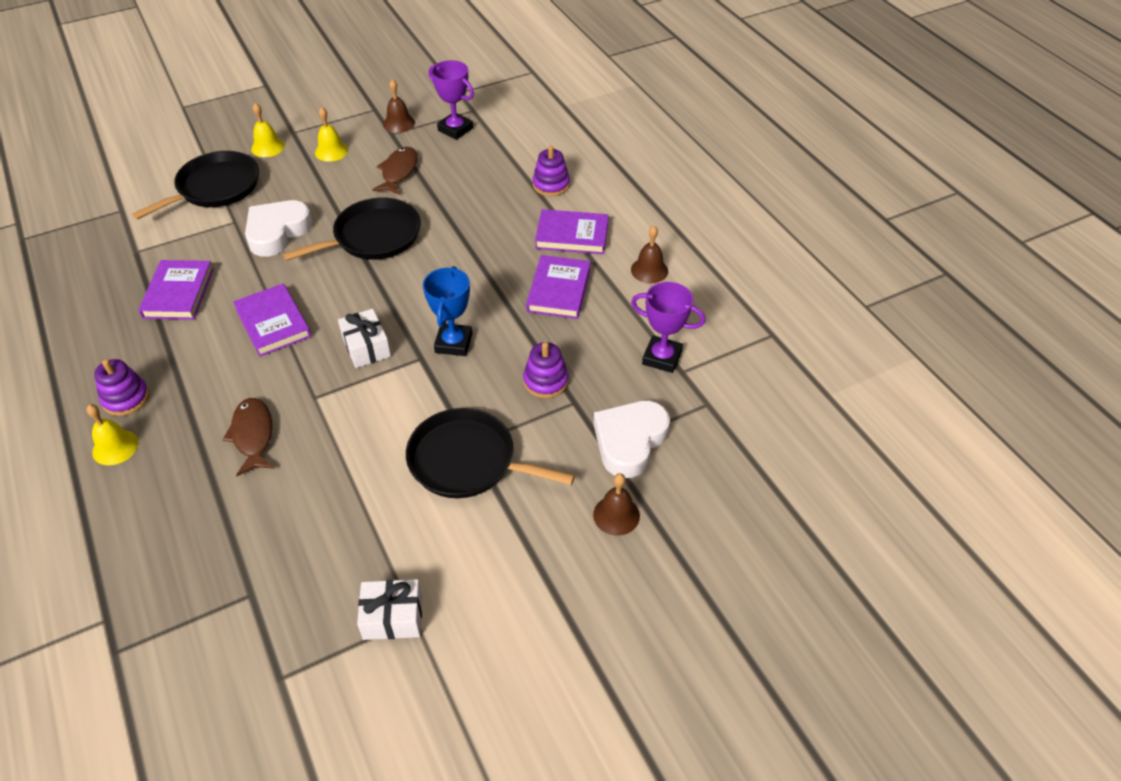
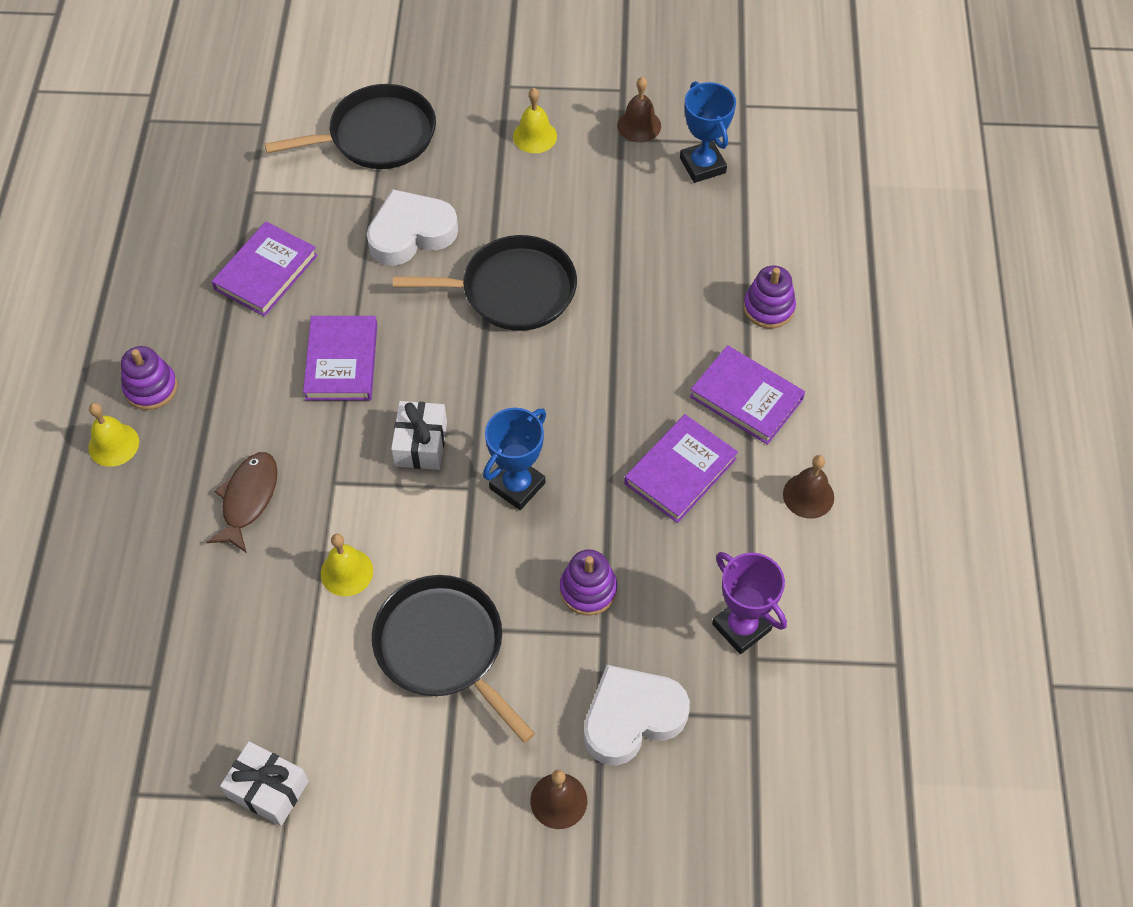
camera: 30 degrees right, 10 degrees up
yellow bell [251,103,285,157] -> yellow bell moved to [321,534,373,596]
brown fish [372,147,418,195] -> none
purple trophy [429,60,474,140] -> blue trophy [680,81,736,183]

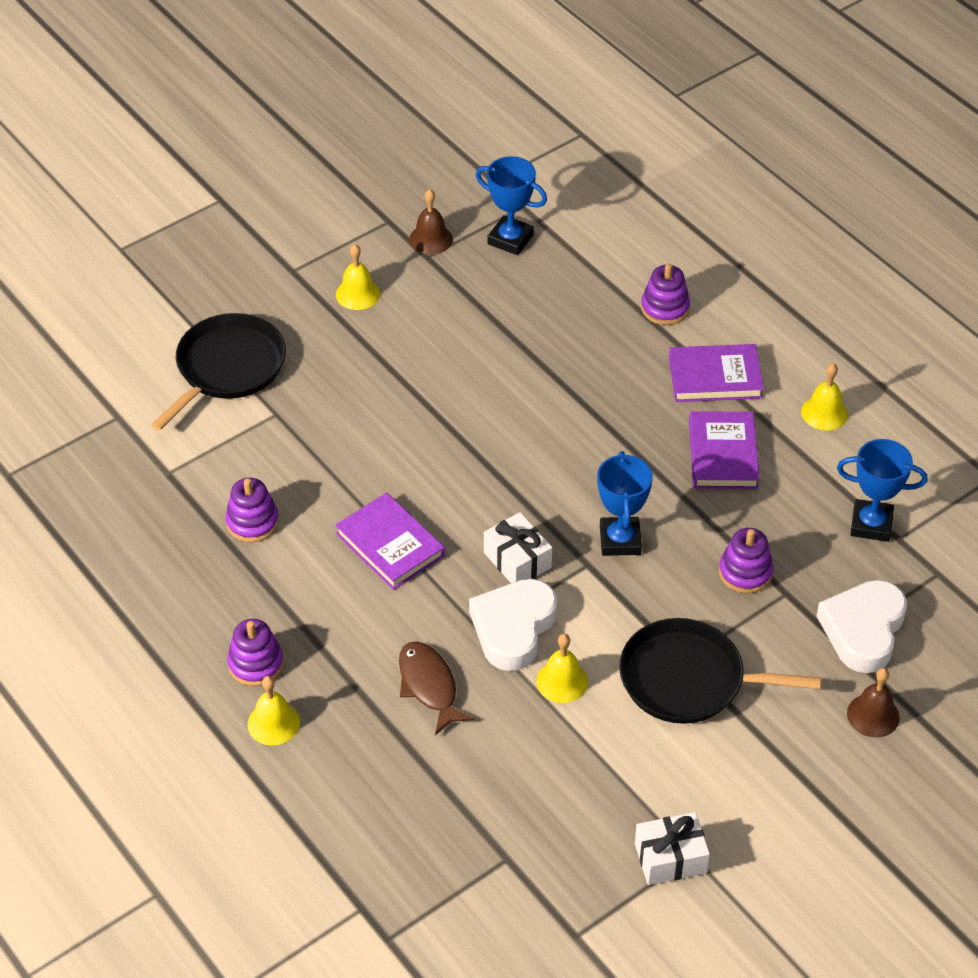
camera: 40 degrees left, 10 degrees down
purple book [212,222,318,317] -> purple stacking toy [225,478,279,542]
white heart [367,189,458,266] -> white heart moved to [469,579,557,671]
black pan [393,235,577,331] -> none
purple trophy [712,552,787,654] -> blue trophy [837,439,927,542]
brown bell [783,455,834,519] -> yellow bell [801,363,848,431]

